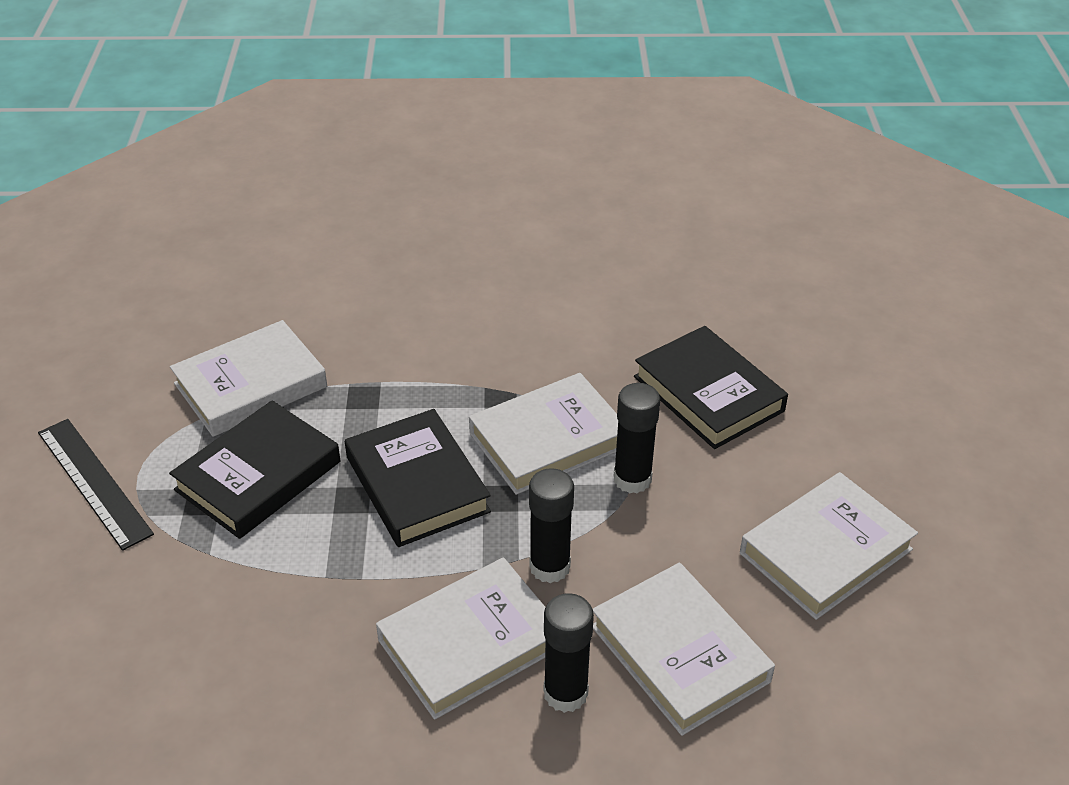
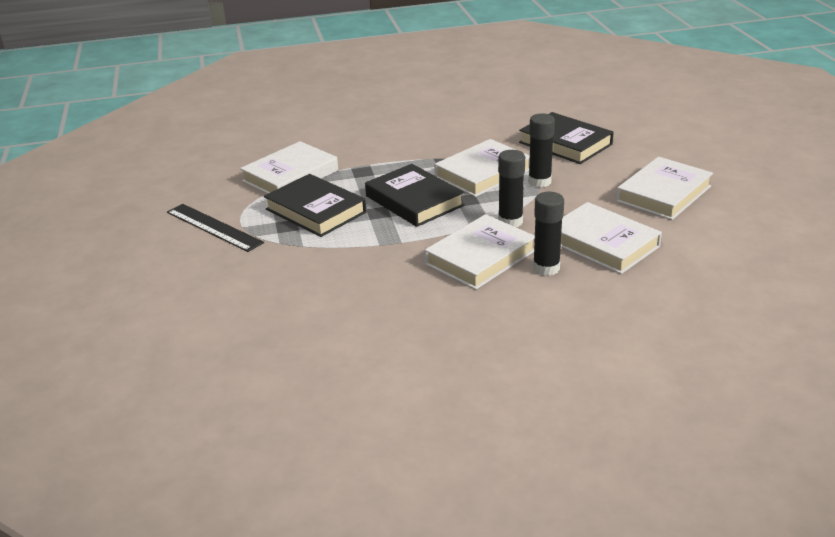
camera: 10 degrees left, 10 degrees down
black book [169,401,340,539] -> black book turned 75 degrees counterclockwise [264,174,366,237]

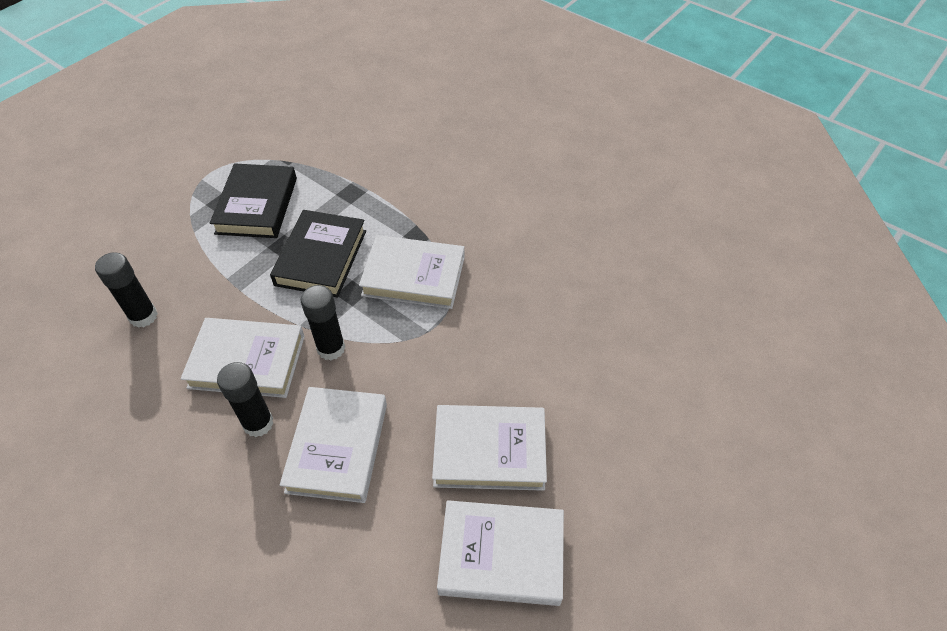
camera: 50 degrees right, 20 degrees up
black ruler [167,204,264,252] -> none
white book [240,141,338,194] -> white book moved to [437,500,564,606]
black book [519,112,614,164] -> none
black glue stick [528,113,555,187] -> black glue stick moved to [95,252,158,328]

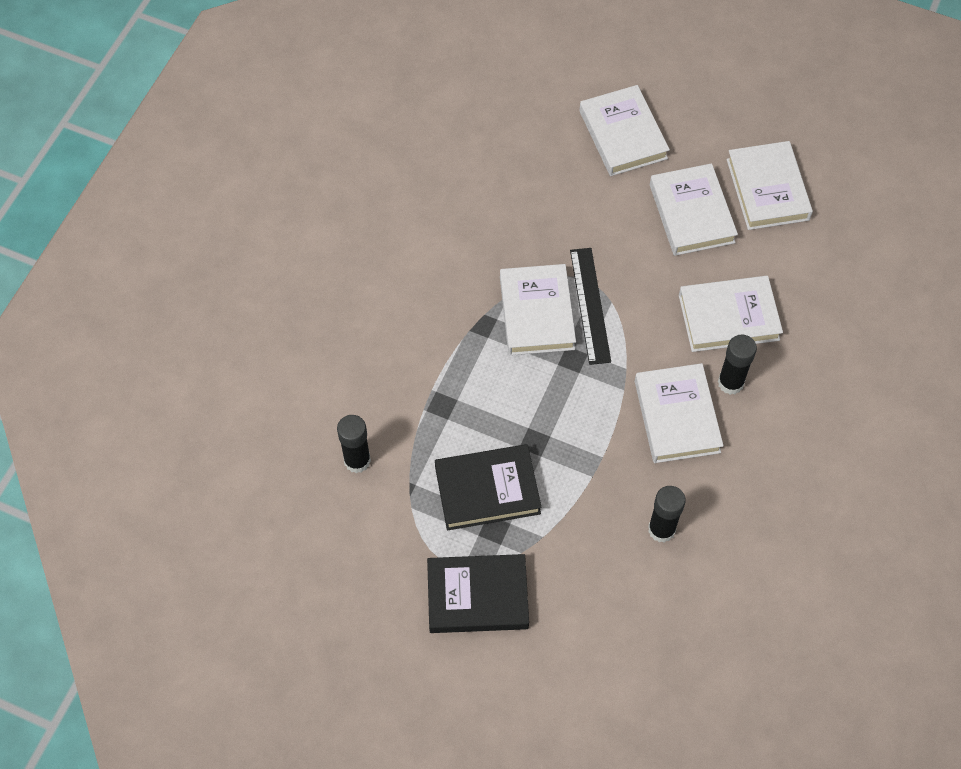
camera: 105 degrees left, 10 degrees up
black book [270,210,366,298] -> black book moved to [427,554,529,633]
black glue stick [301,285,345,360] -> black glue stick moved to [337,415,371,473]
none -> black ruler [570,248,611,365]
none -> white book [579,85,670,176]

